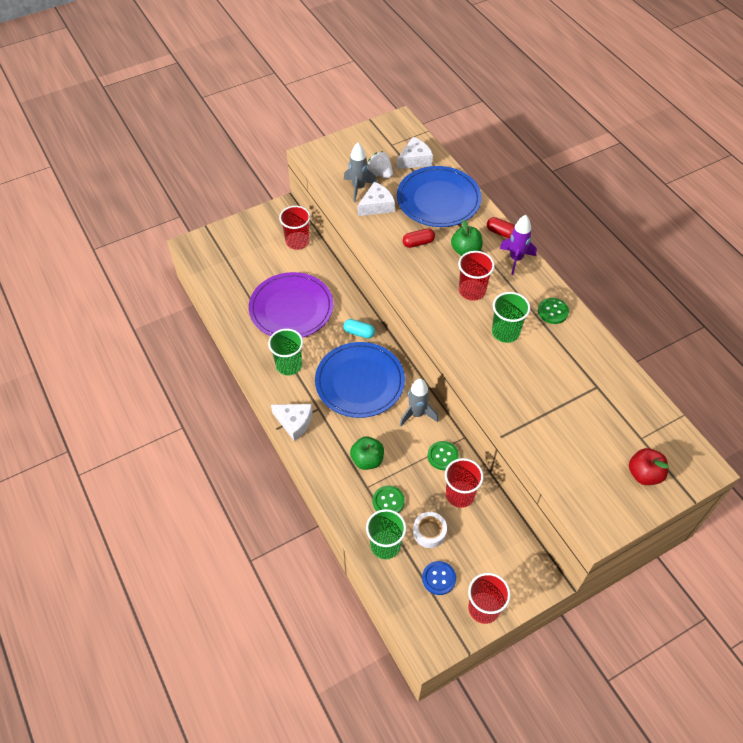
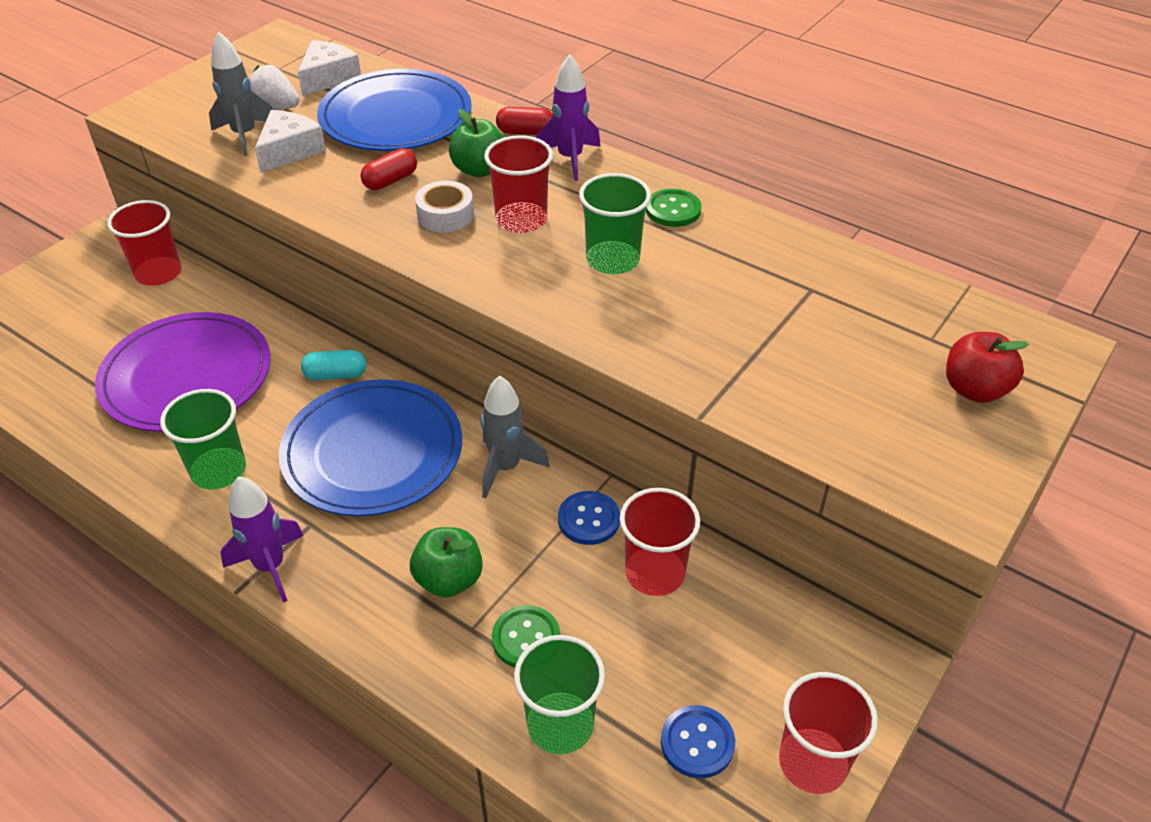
camera: 25 degrees left, 10 degrees down
white cheese [271,404,312,441] -> purple rocket [220,476,304,603]
white tape [413,512,447,548] -> white tape moved to [415,181,474,232]
green button [428,441,459,470] -> blue button [558,491,620,545]

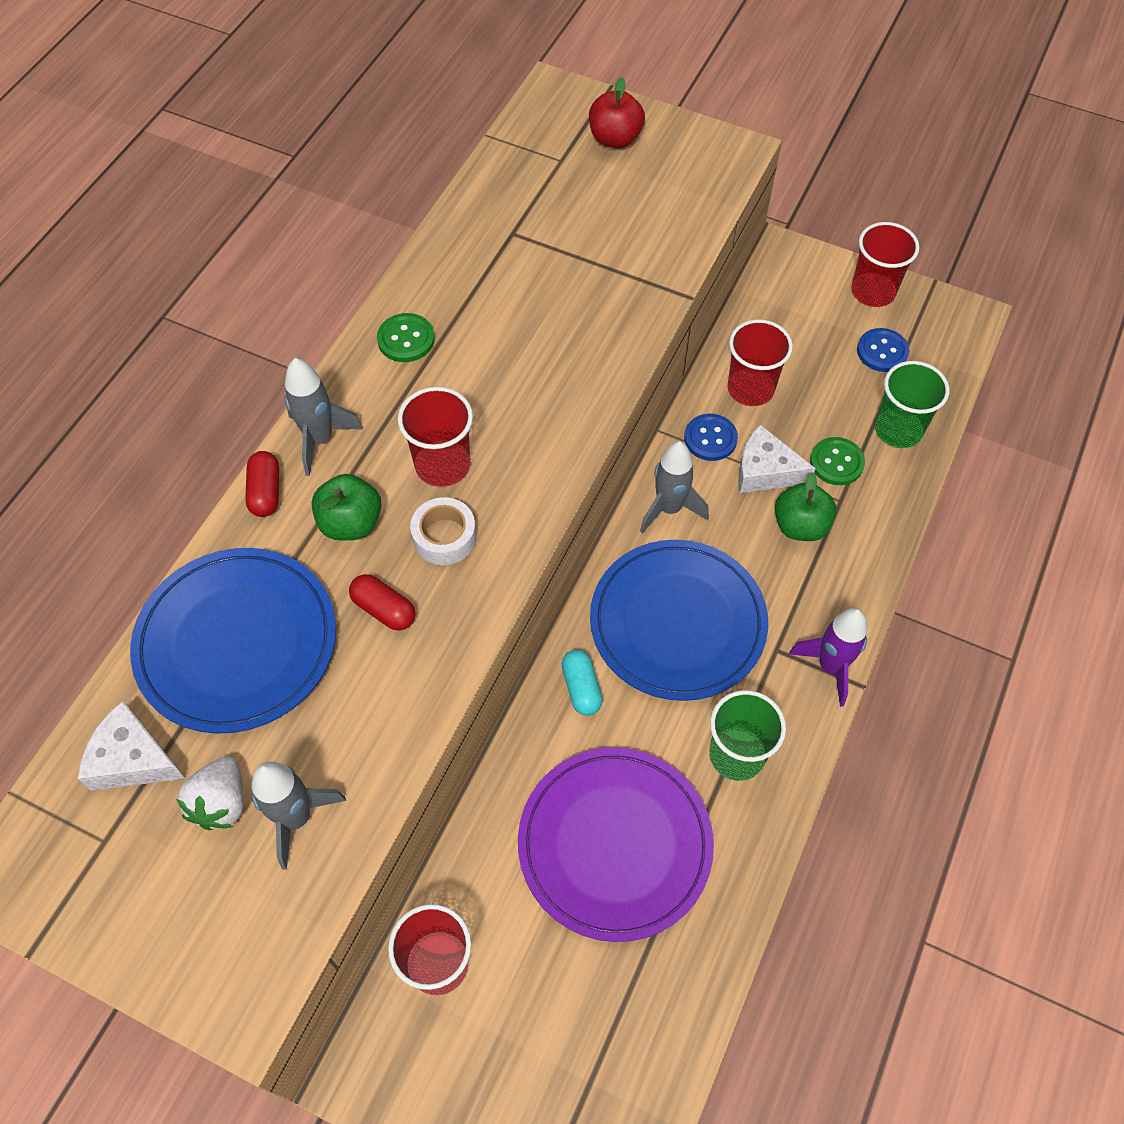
camera: 100 degrees left, 15 degrees up
white cheese [255,110,326,172] -> white cheese moved to [738,425,816,493]
purple rocket [536,54,601,181] -> grey rocket [285,358,363,476]
green cup [579,173,651,274] -> none

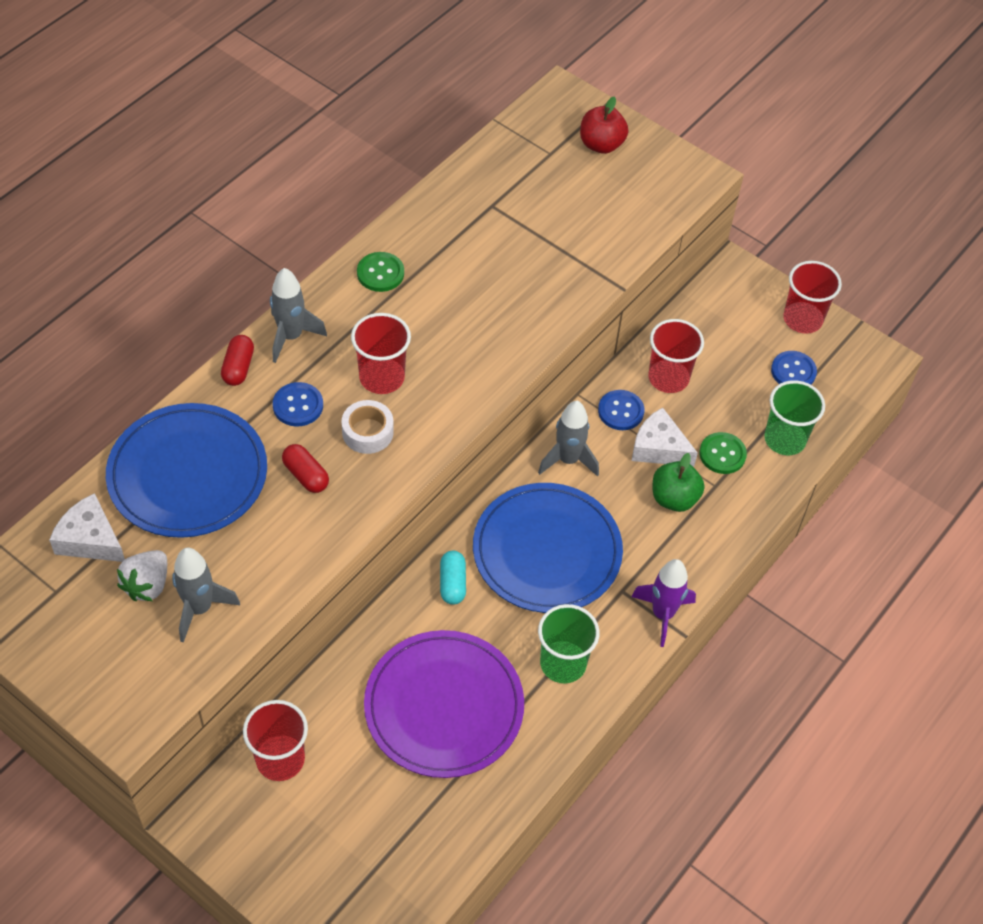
camera: 10 degrees right, 5 degrees down
green apple [312,474,381,540] -> blue button [273,382,323,426]

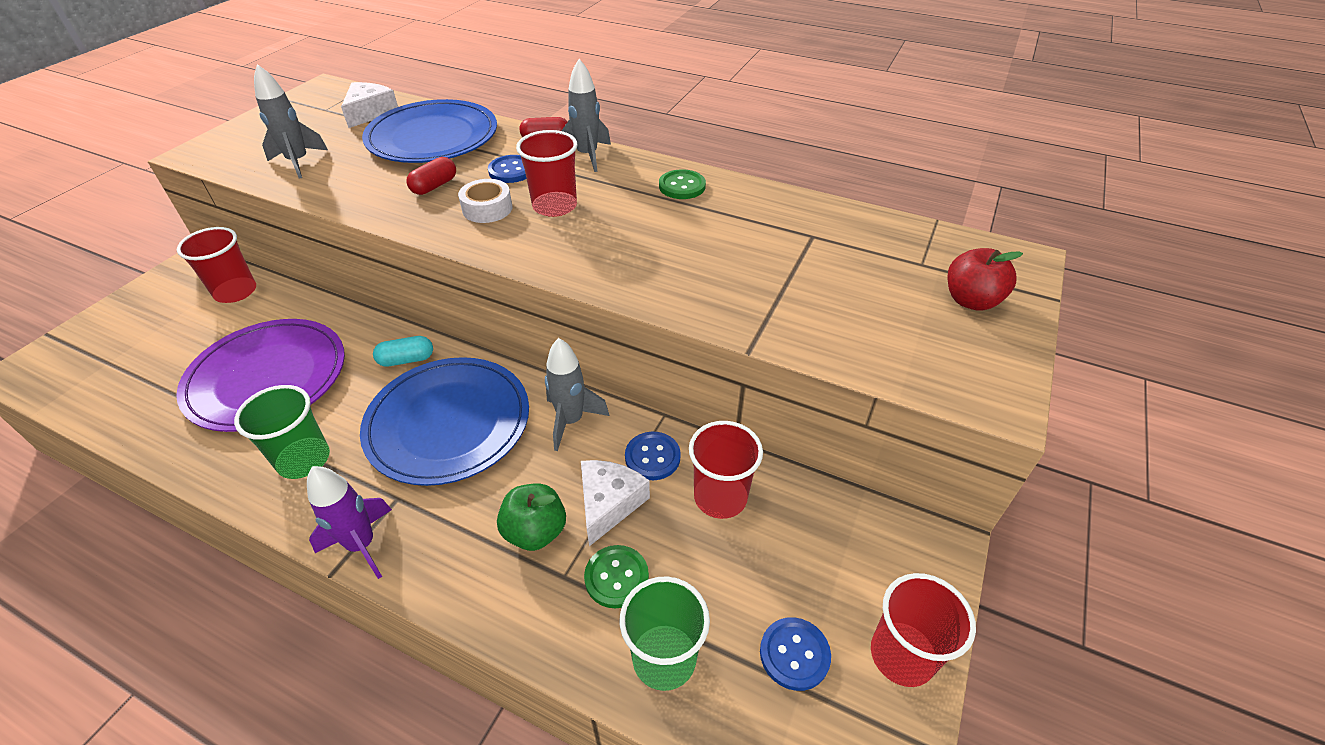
camera: 80 degrees right, 10 degrees down
white strawberry [117,550,167,601] -> none

